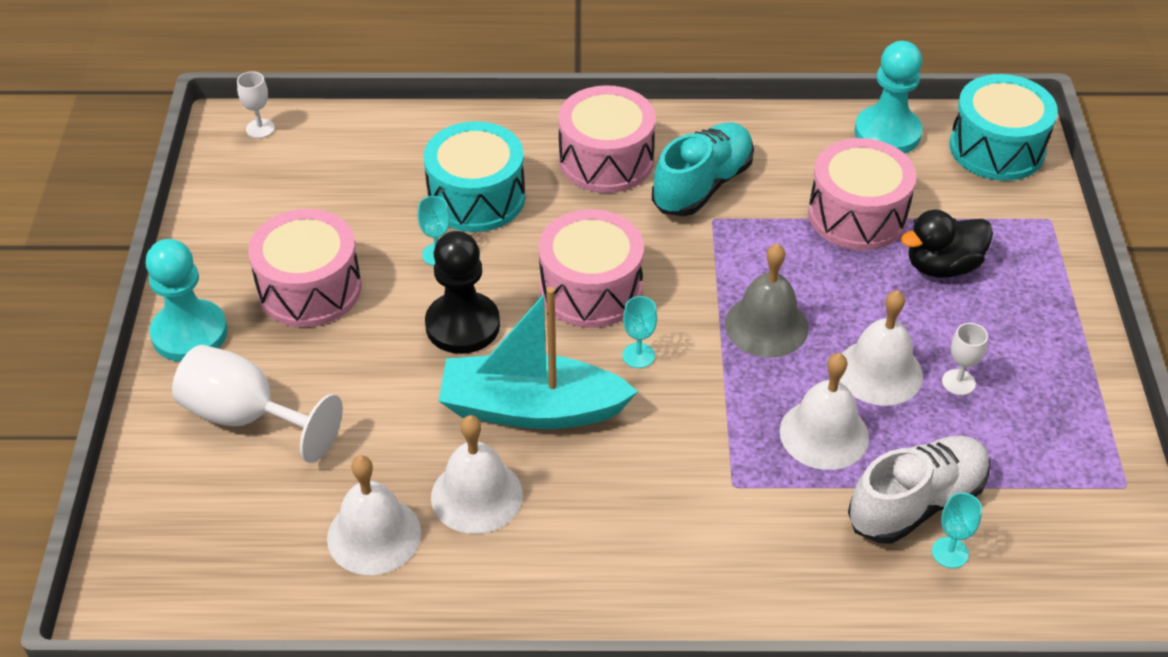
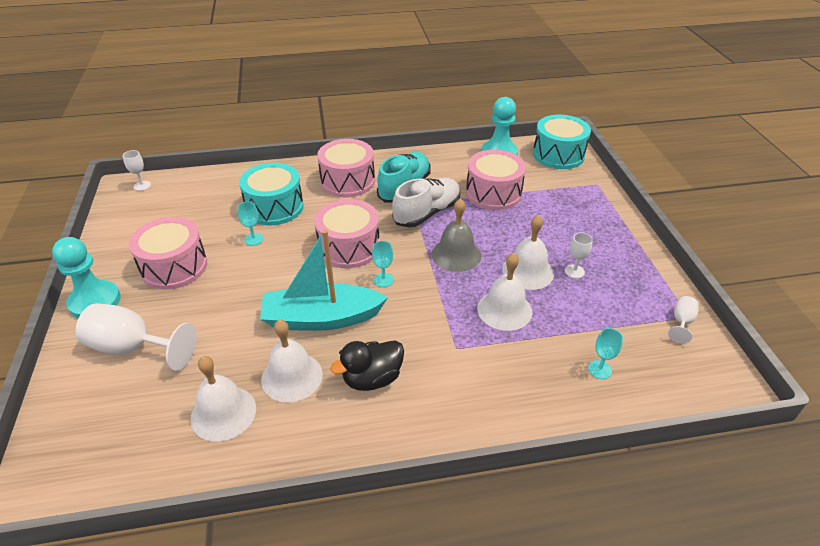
camera: 10 degrees left, 5 degrees down
black pawn [425,231,500,354] -> none
white shoe [848,436,990,544] -> white shoe moved to [392,178,460,228]
black duck [901,210,993,278] -> black duck moved to [330,340,404,391]
none -> white goblet [668,296,699,344]

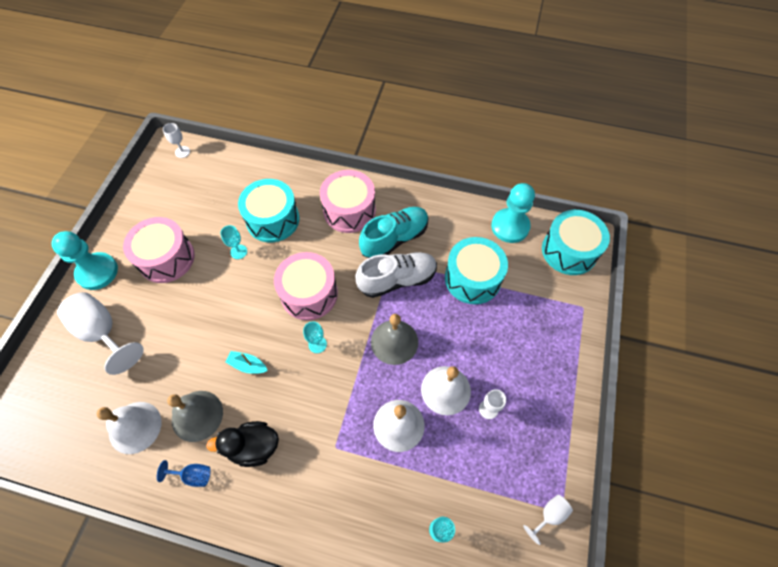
camera: 25 degrees right, 20 degrees up
turquoise boat [260,230,388,331] -> turquoise boat [225,351,268,374], size x0.41
white bell [261,319,323,403] -> grey bell [167,391,223,442]
pink drum [466,150,526,210] -> turquoise drum [445,237,508,304]
none -> blue goblet [157,460,211,487]

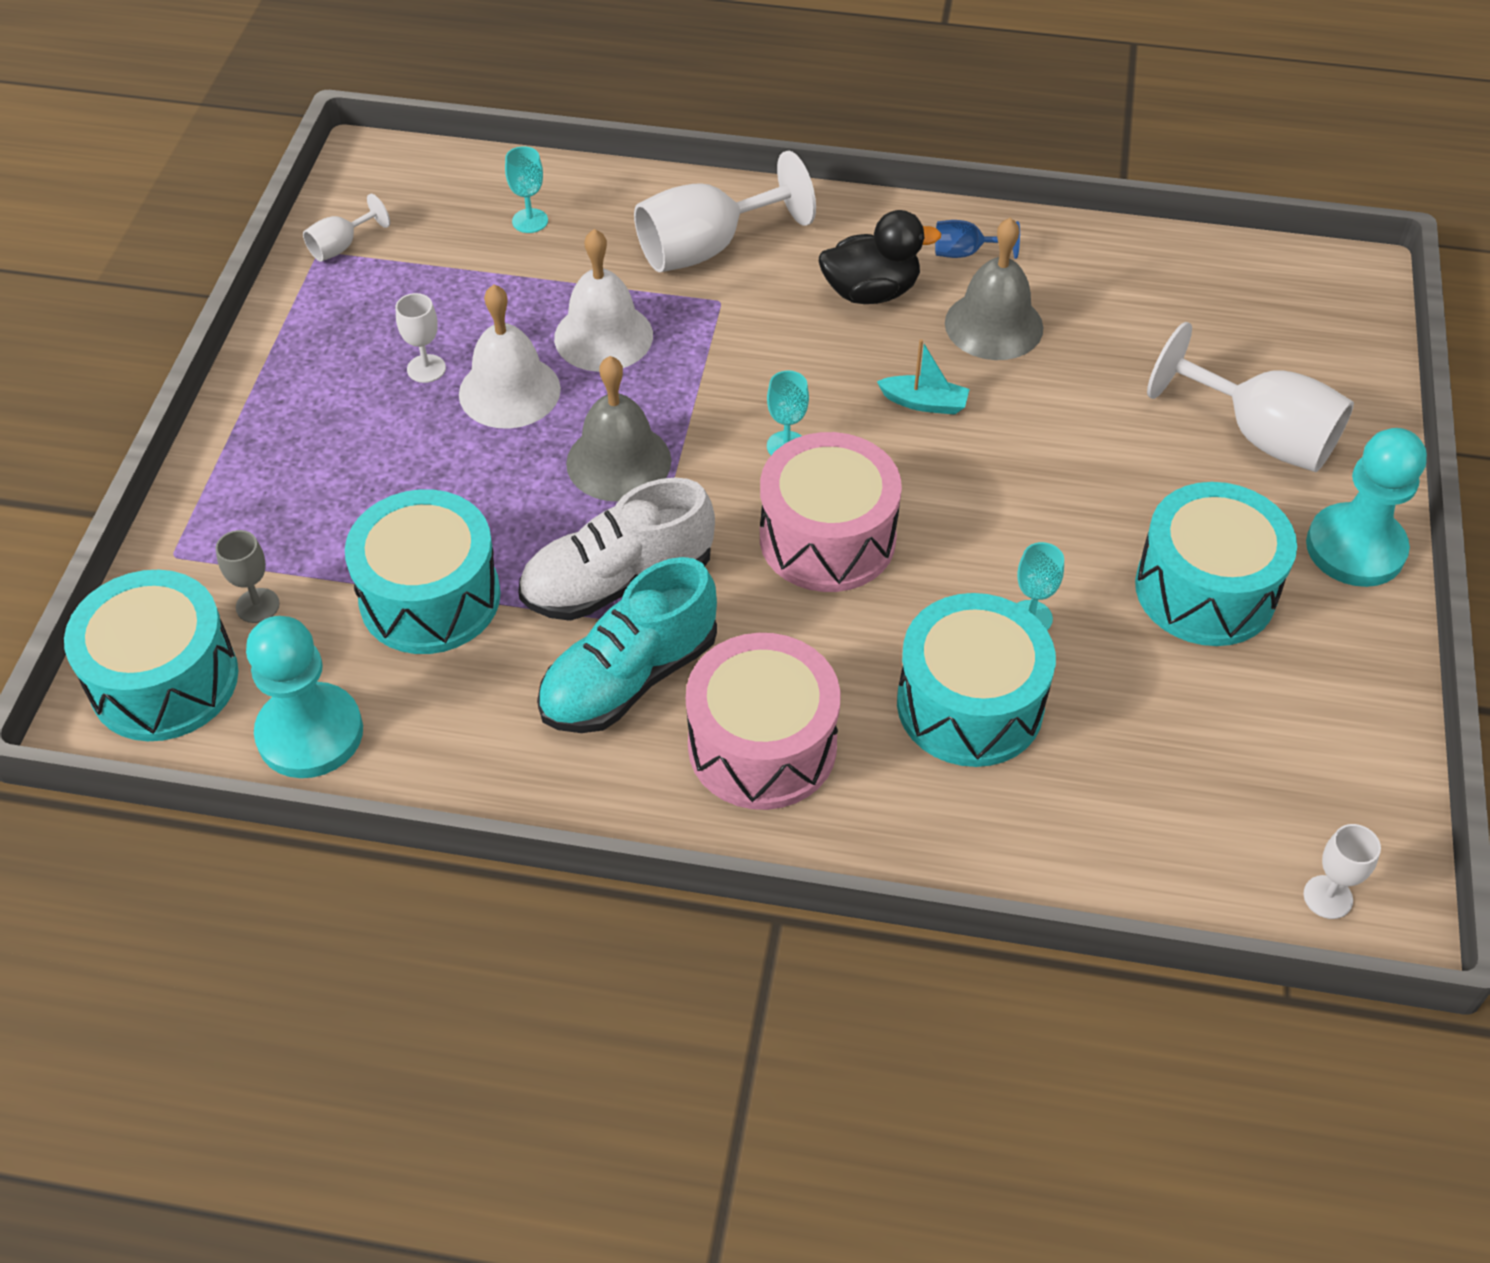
camera: 175 degrees right, 10 degrees down
white bell [97,402,161,454] -> none
pink drum [123,217,195,283] -> turquoise drum [1135,482,1297,646]
none -> grey goblet [215,530,280,623]
none -> white goblet [634,151,816,272]

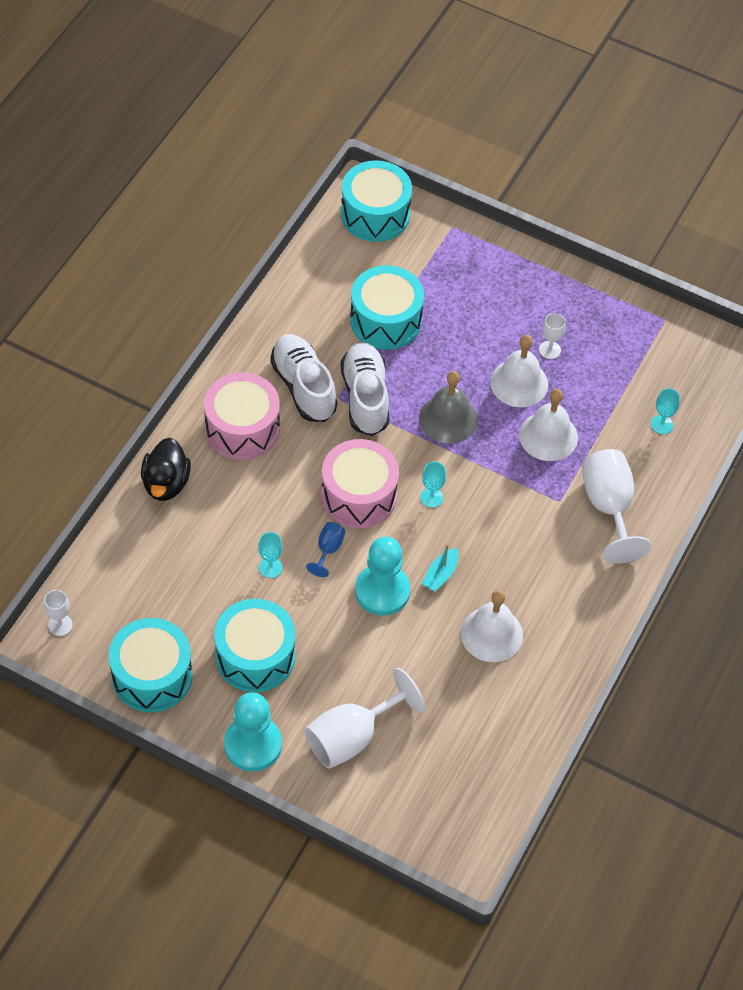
camera: 105 degrees right, 5 degrees up
grey goblet [215,530,280,623] -> none
turquoise pawn [246,616,363,778] -> turquoise pawn moved to [355,537,410,616]
white goblet [303,194,390,262] -> none
turquoise shoe [537,557,717,733] -> white shoe [270,334,337,422]
black duck [819,210,941,304] -> black duck moved to [141,438,191,501]
turquoise drum [897,593,1056,767] -> turquoise drum moved to [109,618,192,712]
blue goblet [935,220,1020,259] -> blue goblet moved to [306,522,345,577]
grey bell [945,217,1044,360] -> white bell [461,590,523,662]

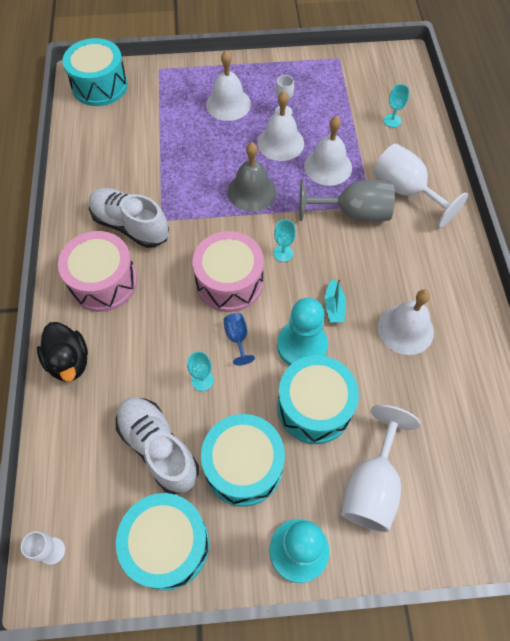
camera: 30 degrees left, 5 degrees up
white shoe [341,342,389,436] -> white shoe moved to [116,397,199,494]
turquoise drum [350,265,424,350] -> turquoise drum moved to [277,355,359,444]
none -> white bell [206,51,251,121]
none -> grey goblet [299,179,395,222]

